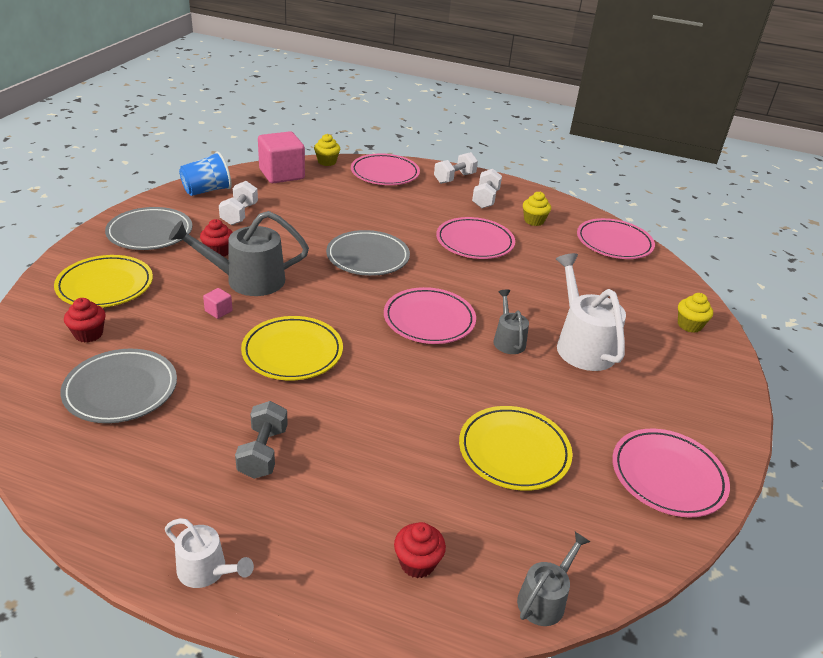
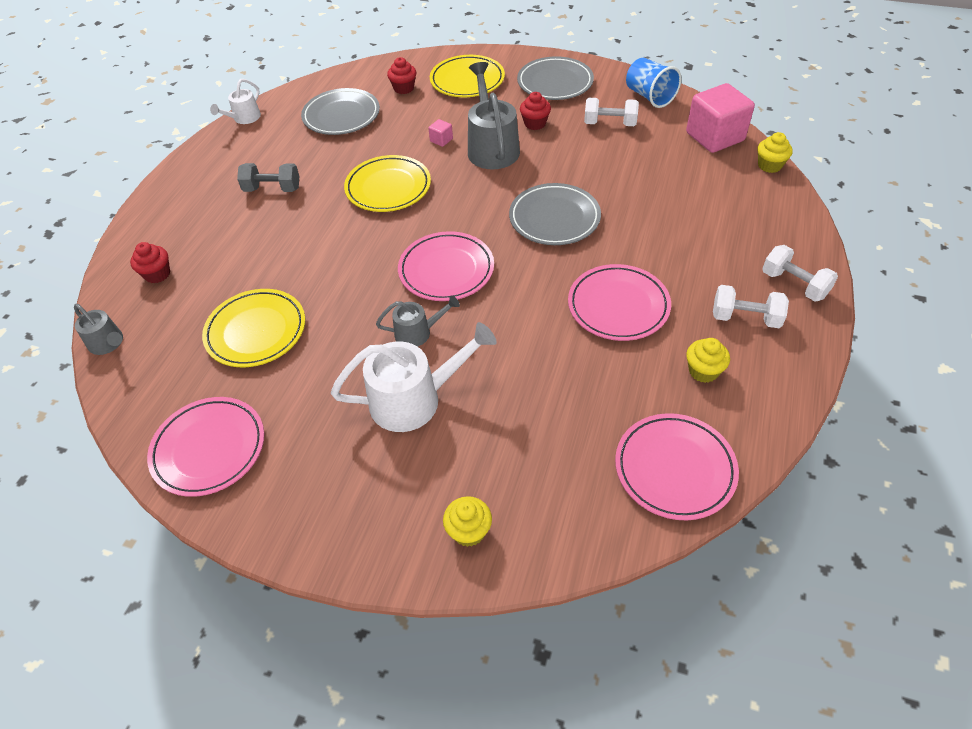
camera: 95 degrees right, 15 degrees up
white watering can [165,518,254,588] -> white watering can moved to [210,79,261,124]
pink plate [351,153,420,185] -> none

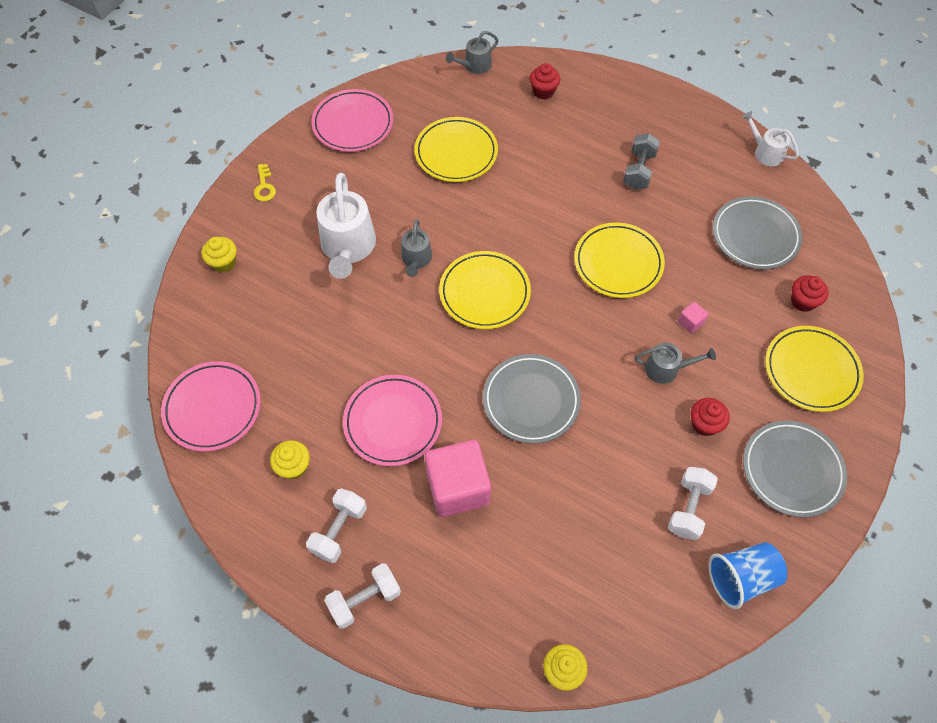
camera: 100 degrees right, 10 degrees up
pink plate [398,231,494,301] -> yellow plate [439,251,531,329]
grey watering can [468,62,520,169] -> grey watering can [634,343,716,384], size x0.55
pink cube [686,83,755,153] -> pink cube moved to [425,440,491,517]
none -> yellow key [254,164,276,201]

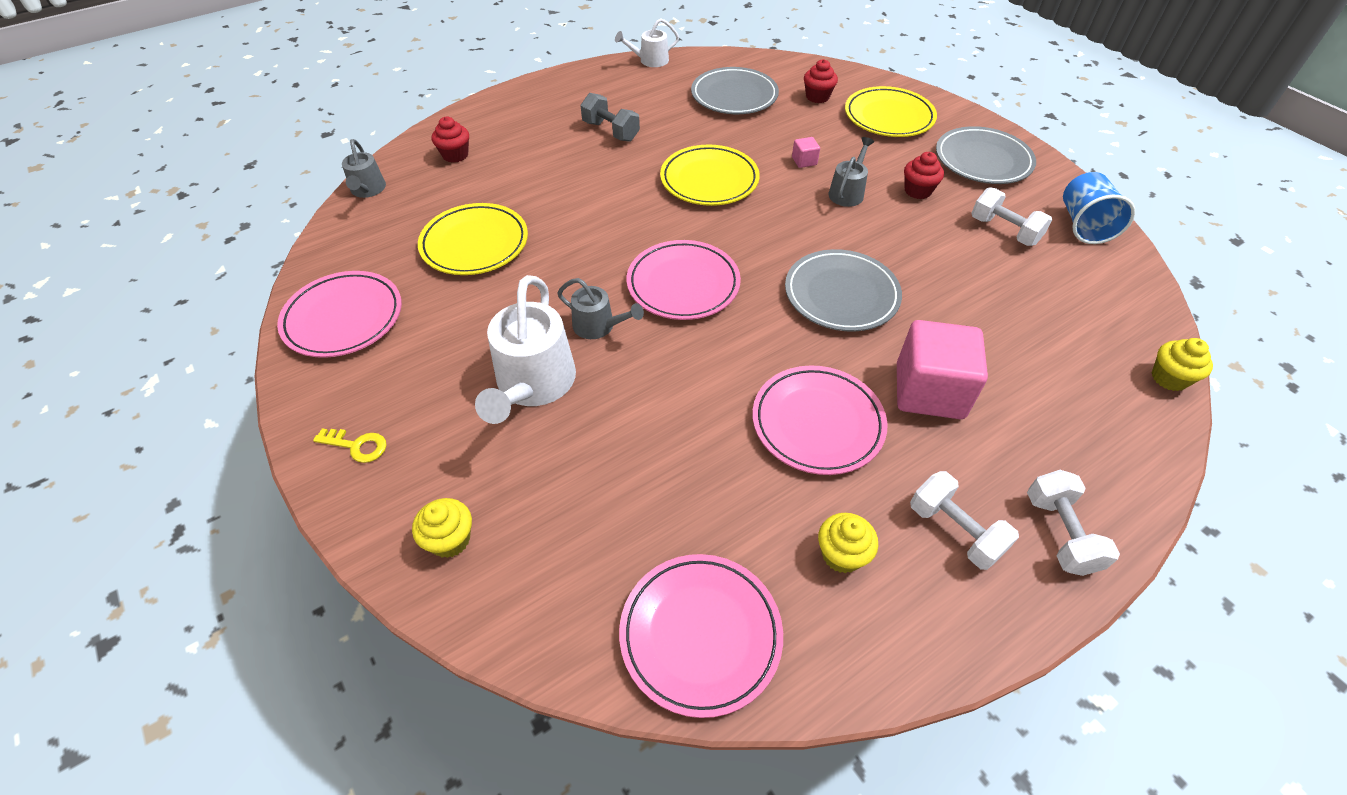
camera: 65 degrees left, 10 degrees down
white watering can [316,173,376,279] -> white watering can turned 75 degrees clockwise [475,275,576,424]
yellow plate [439,251,531,329] -> pink plate [627,240,741,320]

